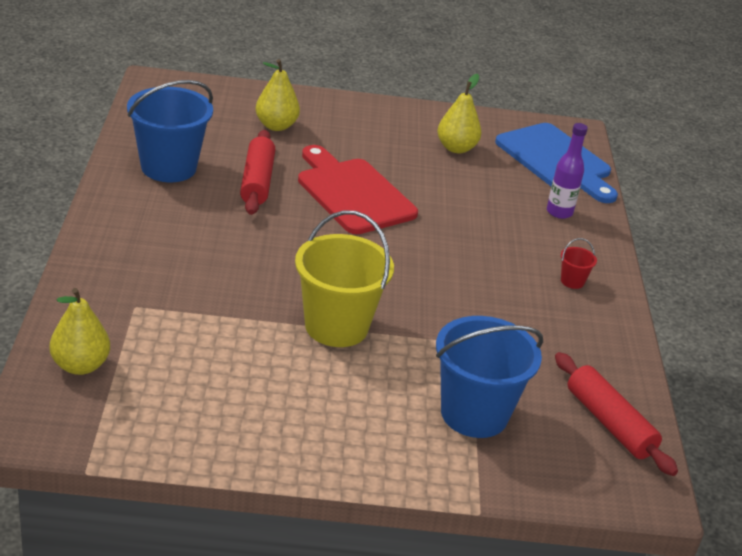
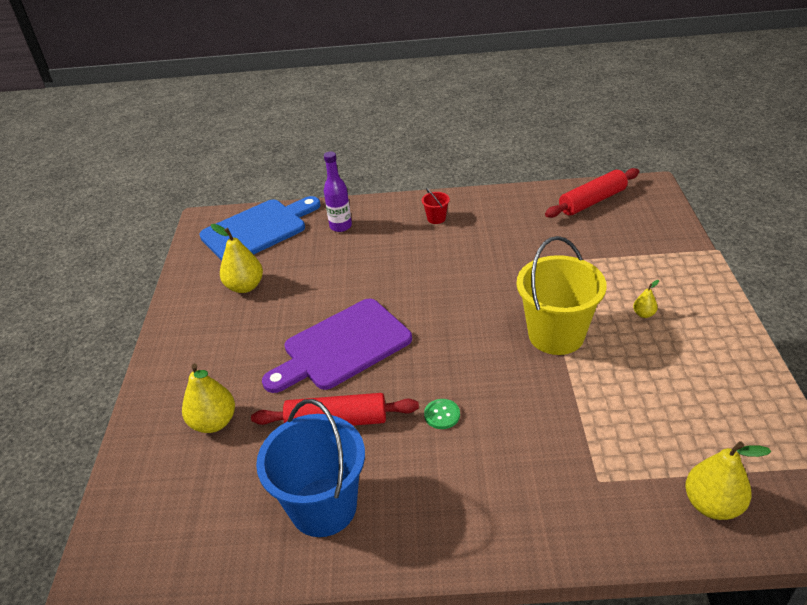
camera: 85 degrees left, 5 degrees up
red cutting board [298,145,418,234] -> purple cutting board [262,299,412,393]
blue bucket [436,316,543,438] -> none
none -> green button [424,399,460,429]
none -> yellow pear [633,280,659,318]

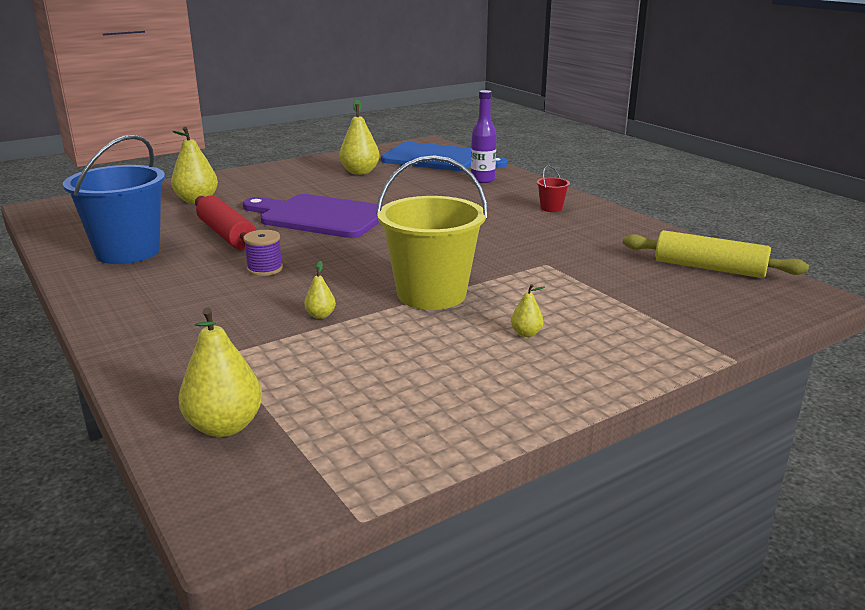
camera: 55 degrees right, 15 degrees down
green button [424,399,460,429] -> purple spool [243,230,283,276]
red rolling pin [545,168,639,218] -> yellow rolling pin [623,230,809,278]
none -> yellow pear [304,261,336,319]

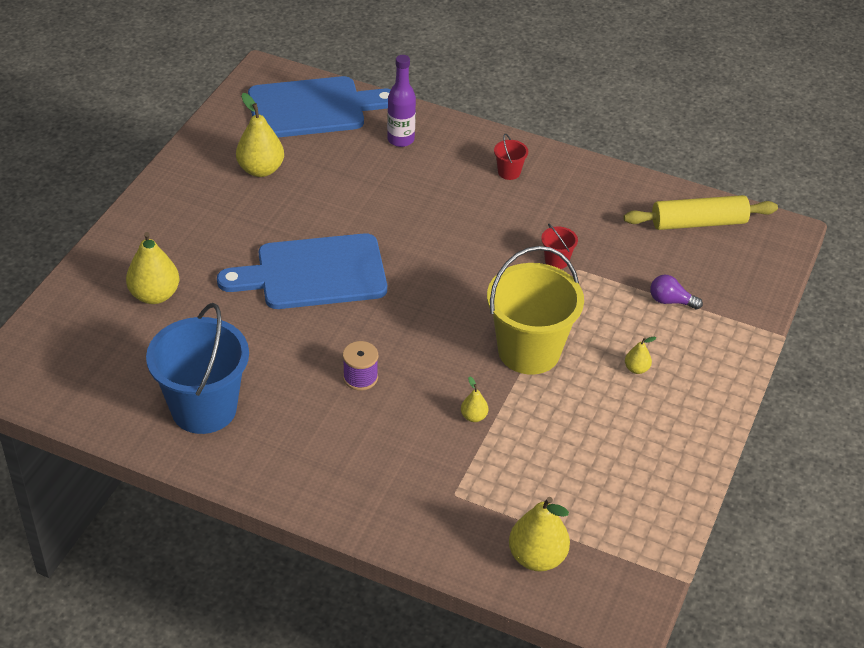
camera: 35 degrees left, 20 degrees up
red rolling pin [195,196,256,250] -> none
purple cutting board [243,194,384,238] -> blue cutting board [217,233,387,309]
none -> red bucket [541,224,578,269]
none -> purple light bulb [650,275,703,310]

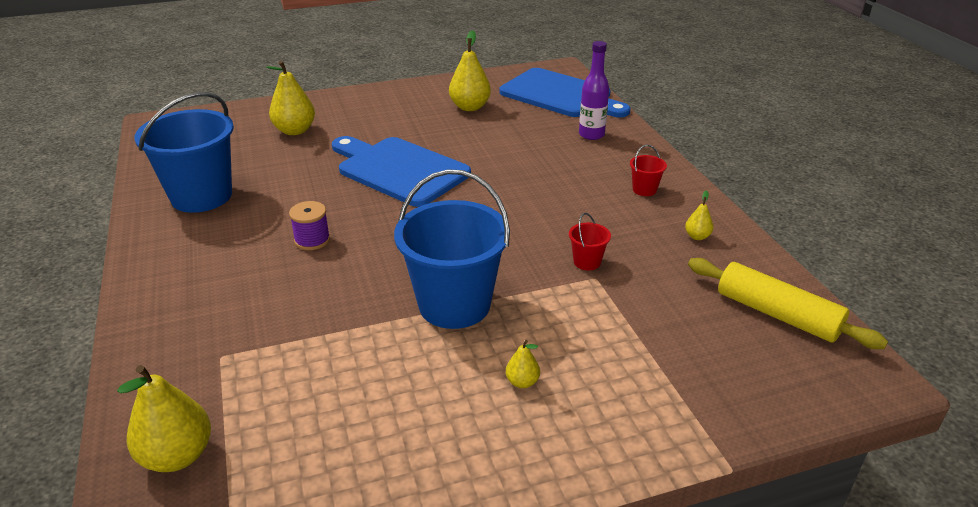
camera: 50 degrees right, 10 degrees down
yellow pear [461,376,488,422] -> yellow pear moved to [685,190,714,240]
yellow bucket [487,246,584,375] -> blue bucket [394,169,510,329]
purple light bulb [650,275,703,310] -> none

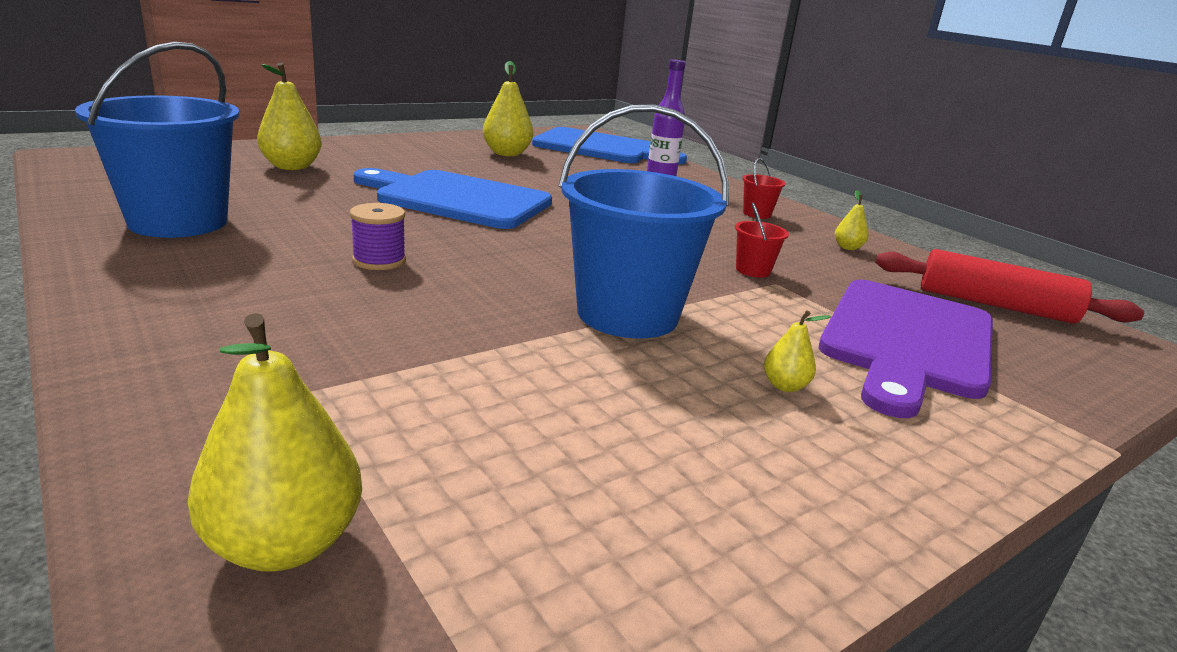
camera: 20 degrees left, 10 degrees down
yellow rolling pin [688,258,888,349] -> red rolling pin [875,249,1144,324]
none -> purple cutting board [819,280,993,418]

